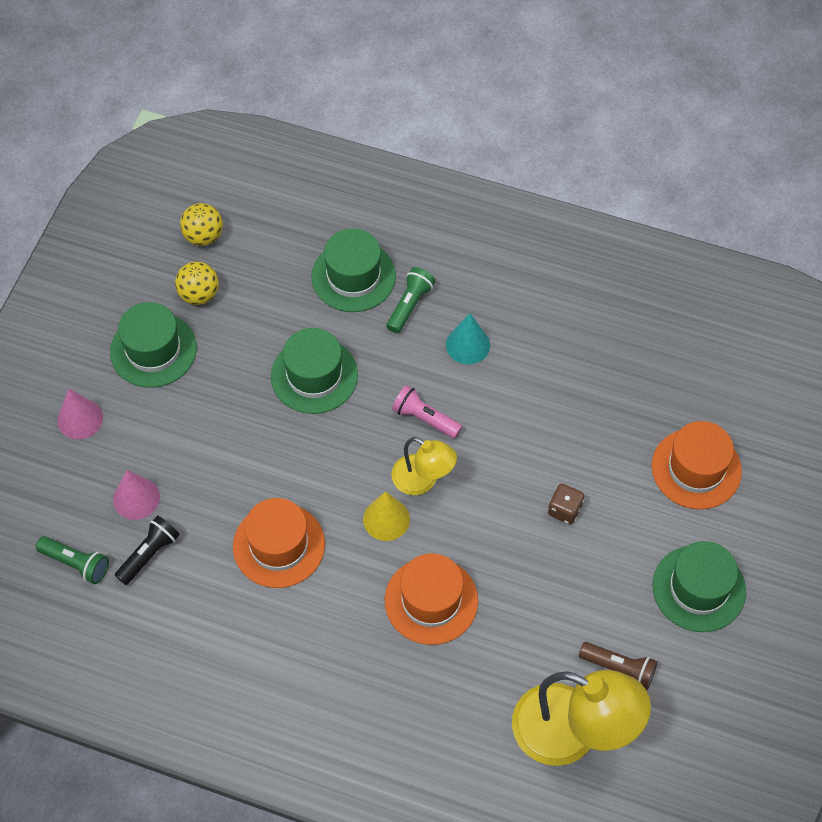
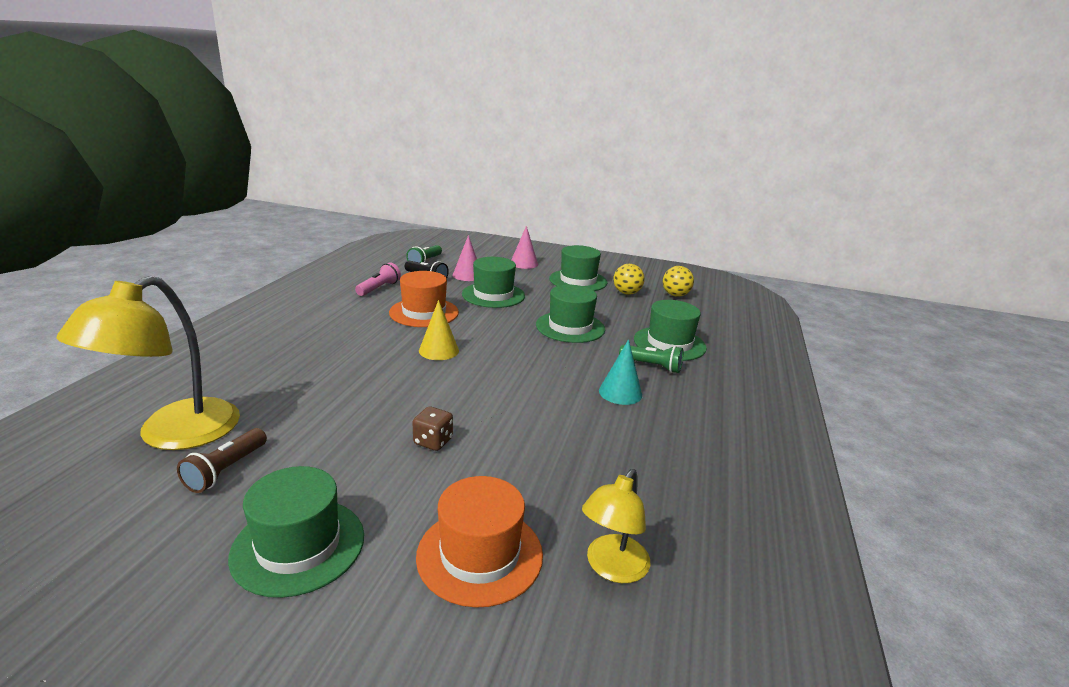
camera: 85 degrees right, 35 degrees down
orange hat [385,553,478,645] -> none
pink flashlight [392,385,462,439] -> pink flashlight moved to [355,262,401,296]
yellow lamp [392,437,457,495] -> yellow lamp moved to [582,469,650,583]
none -> green hat [462,257,525,308]

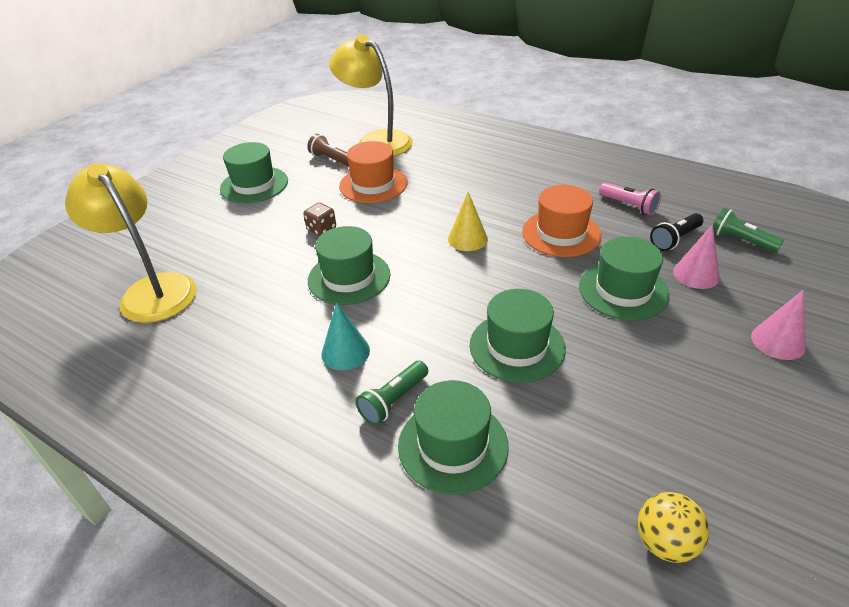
camera: 110 degrees right, 15 degrees up
orange hat [416,476,543,608] -> orange hat moved to [339,141,407,203]
green hat [549,245,607,291] -> green hat moved to [308,226,390,305]
yellow lamp [582,469,650,583] -> yellow lamp [65,163,197,323], size x1.74
yellow ball [614,264,645,295] -> none

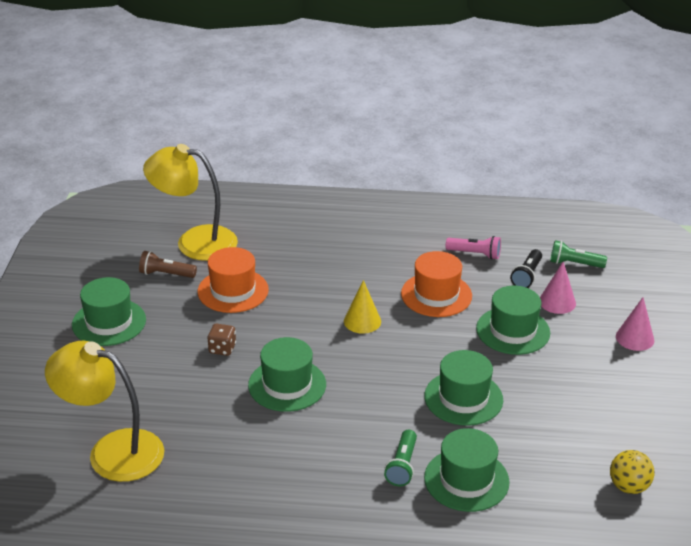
camera: 30 degrees left, 5 degrees down
turquoise cone [321,302,370,370] -> none

